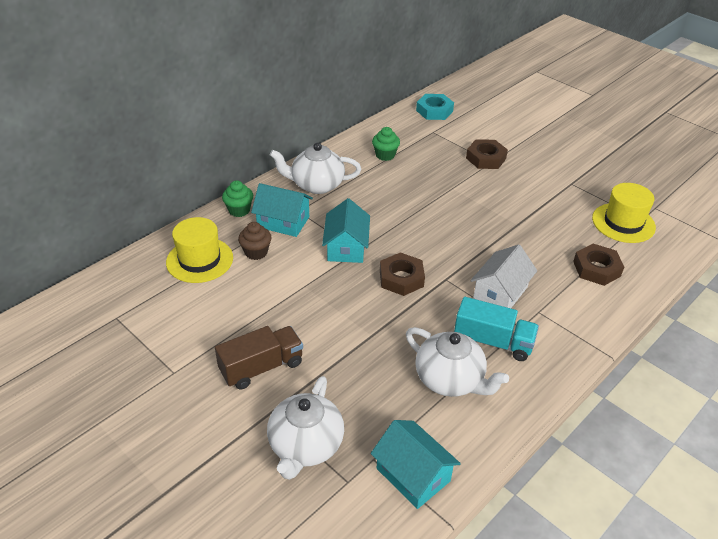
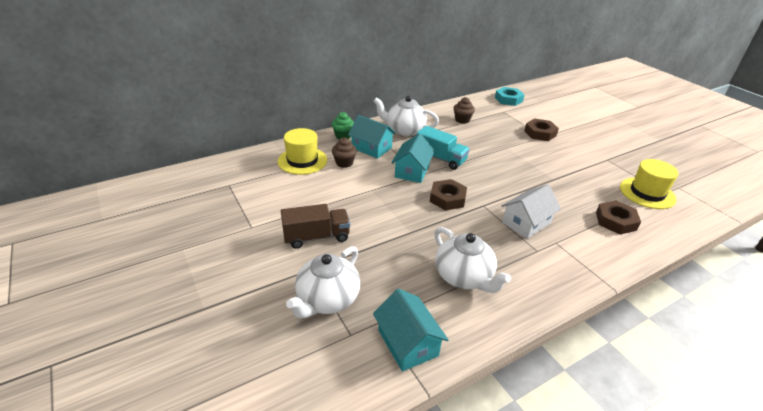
camera: 15 degrees right, 5 degrees down
green cupcake [372,127,400,161] -> brown cupcake [453,97,475,124]
turquoise truck [454,297,539,361] -> turquoise truck moved to [417,126,470,170]

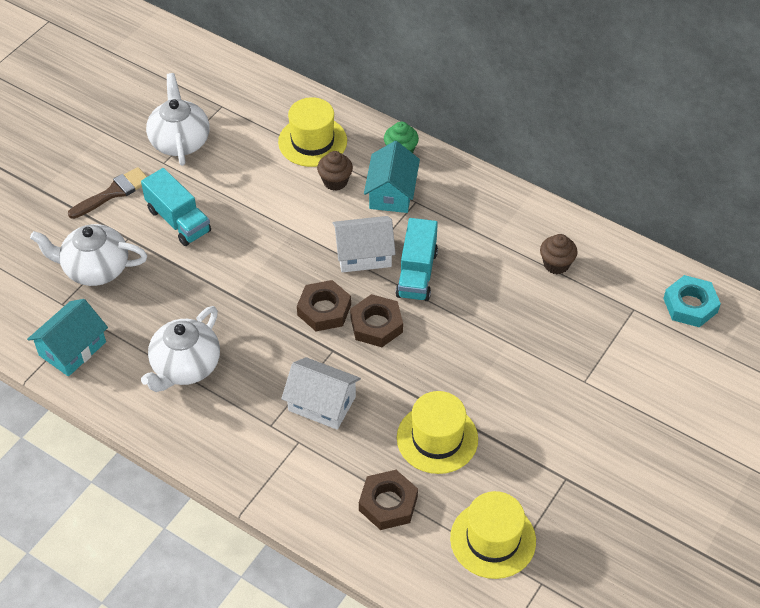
camera: 65 degrees right, 15 degrees up
brown truck [281,204,350,249] -> turquoise truck [141,168,211,246]
white teapot [374,96,439,136] -> white teapot moved to [146,73,209,166]
turquoise house [391,133,435,183] -> white house [332,216,396,273]
brown nut [524,118,559,141] -> brown nut moved to [350,294,403,347]
none -> brown brush [68,167,147,219]
none -> yellow hat [397,391,478,474]

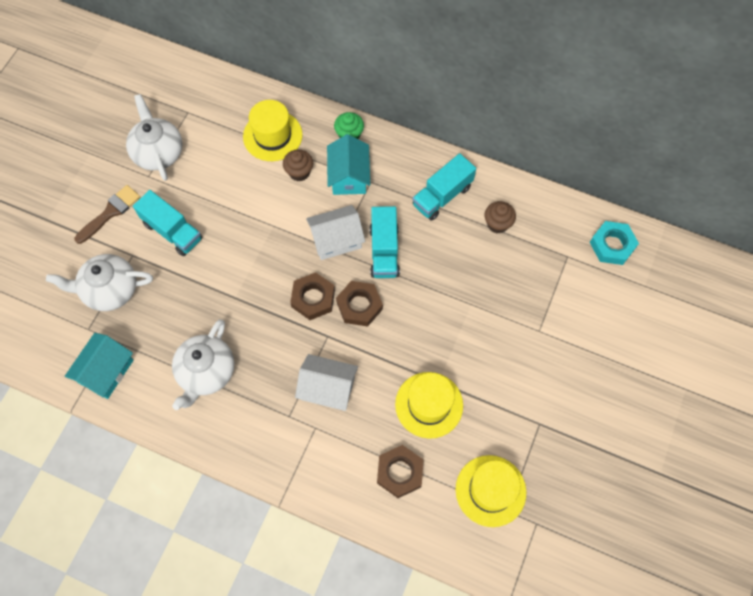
camera: 10 degrees left, 15 degrees up
none -> turquoise truck [412,153,476,221]

